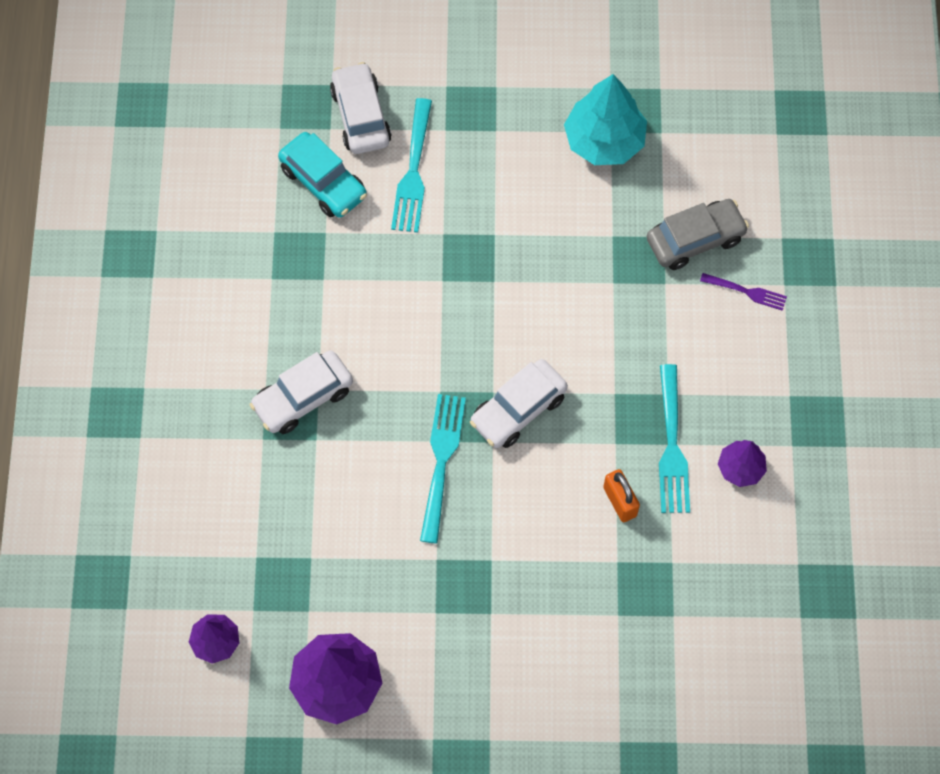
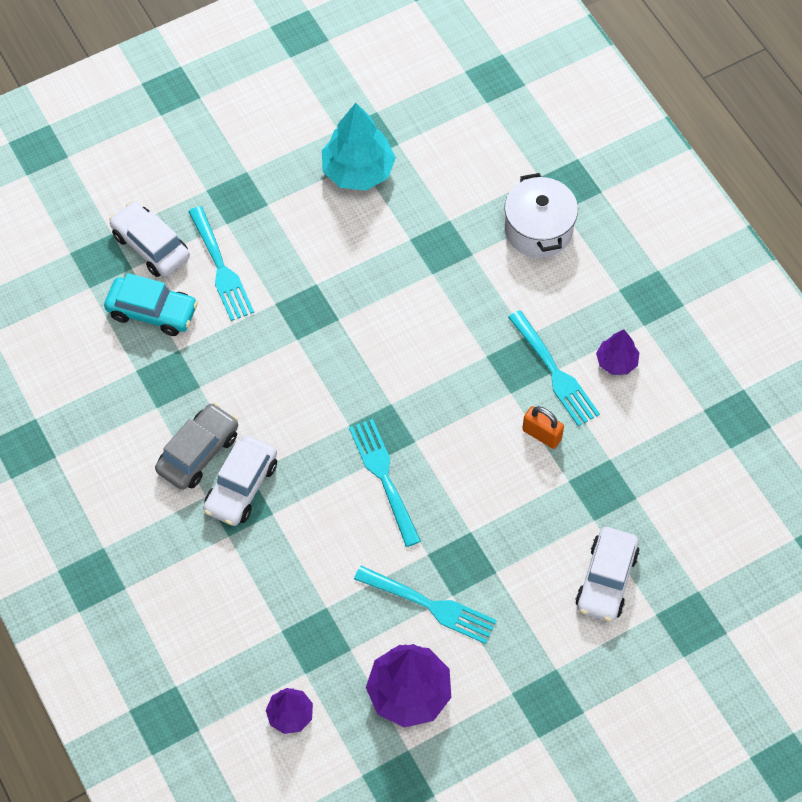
camera: 30 degrees left, 5 degrees down
white car [470,359,568,448] -> white car moved to [576,527,640,622]
grey car [647,199,749,270] -> grey car moved to [155,403,238,490]
purple fork [700,273,787,311] -> white pot [504,173,578,258]
none -> turquoise fork [354,566,497,644]

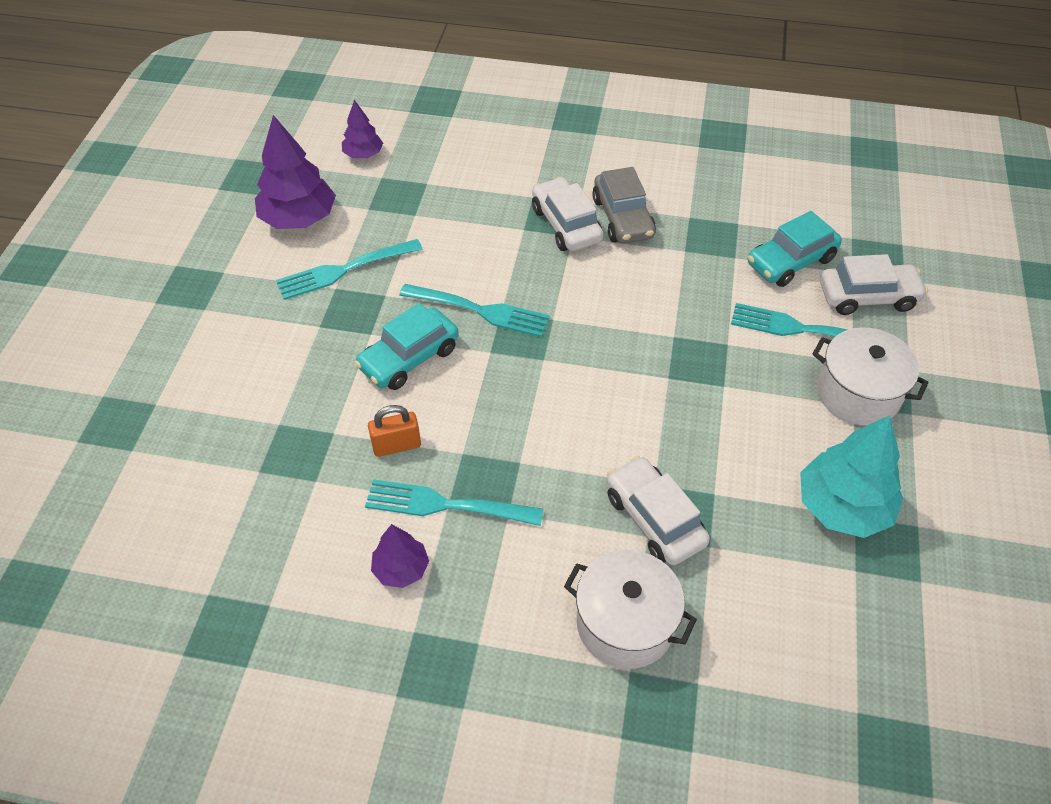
camera: 130 degrees right, 10 degrees down
white car [576,527,640,622] -> white car moved to [607,456,710,565]
none -> turquoise car [355,303,459,390]
none -> white pot [812,327,929,426]

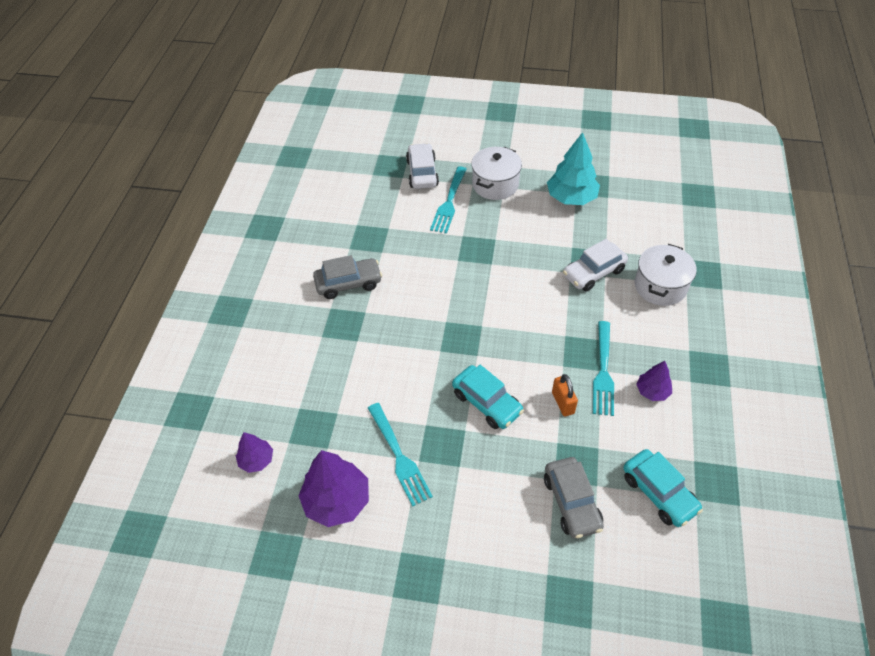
camera: 90 degrees left, 0 degrees up
turquoise fork [399,284,550,337] -> none
white car [532,177,603,251] -> none
turquoise car [748,211,842,287] -> turquoise car moved to [623,449,703,527]
none -> grey car [544,457,604,539]

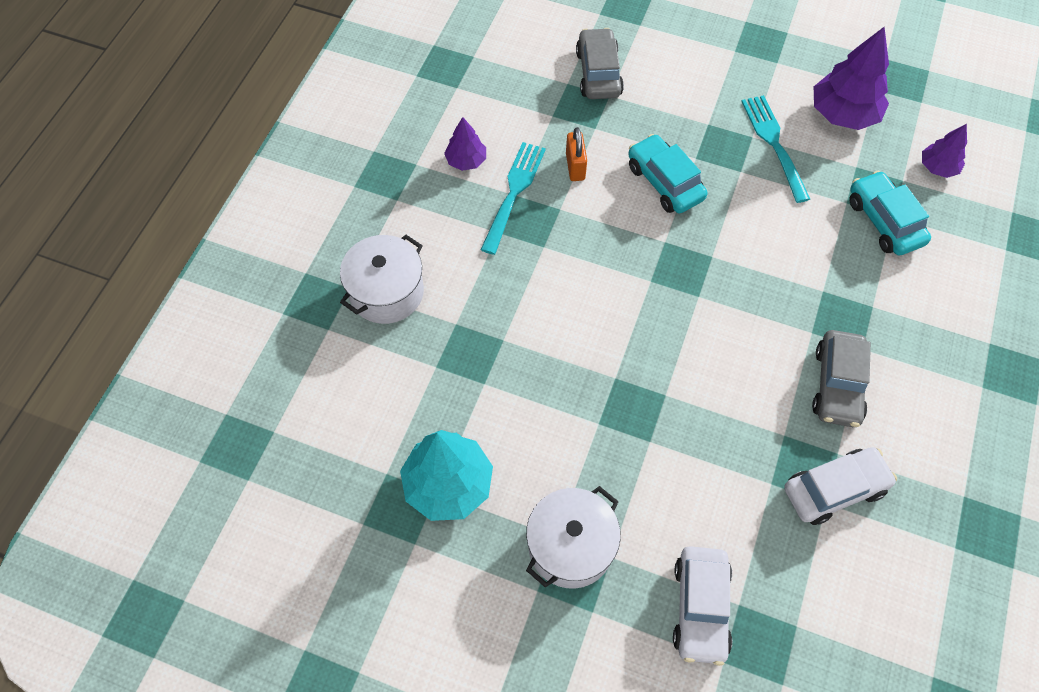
camera: 170 degrees left, 10 degrees up
grey car [313,255,382,299] -> grey car turned 75 degrees counterclockwise [812,330,871,427]
turquoise fork [430,166,467,234] -> none
white car [563,239,628,291] -> white car moved to [784,447,897,525]
turquoise car [623,449,703,527] -> turquoise car moved to [849,171,931,255]

